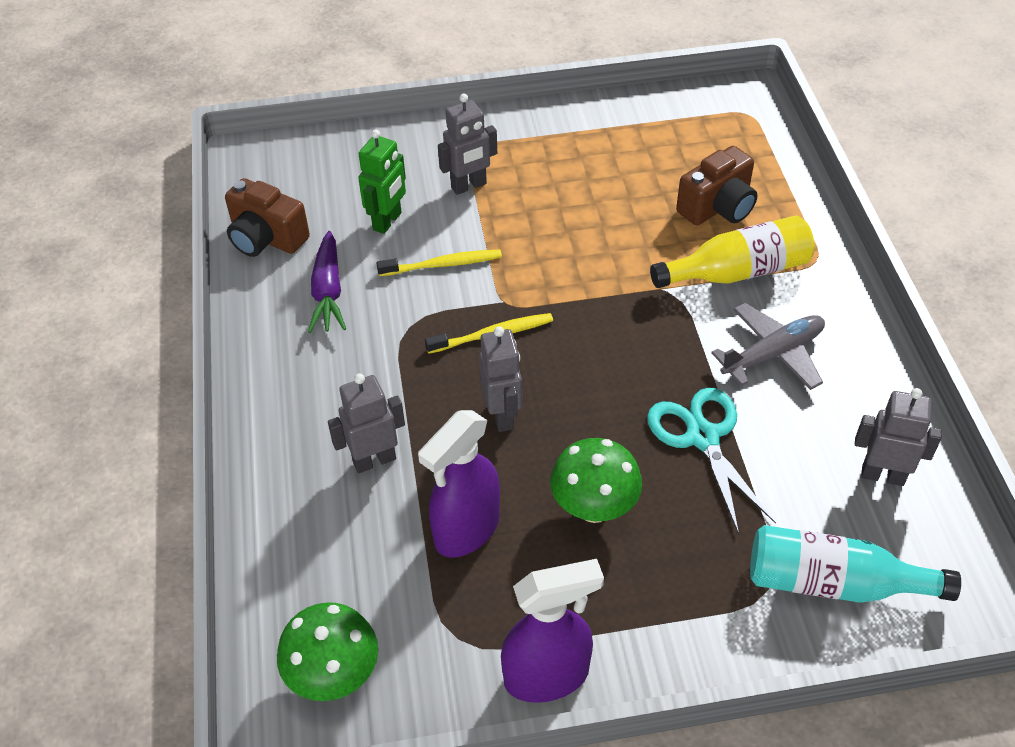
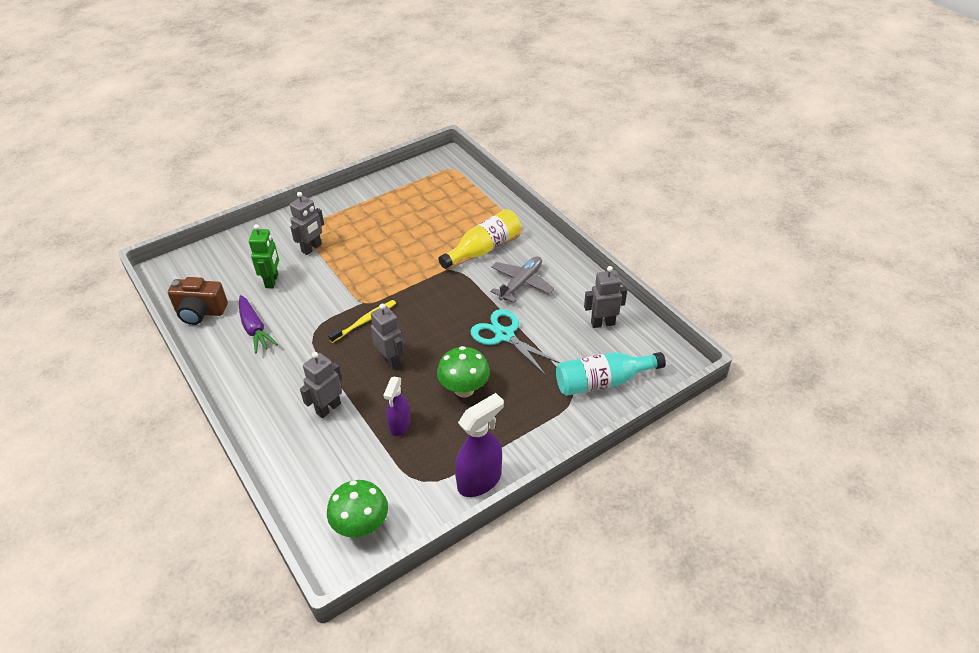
camera: 25 degrees left, 5 degrees down
yellow toothbrush [376,250,502,276] -> none
purple spray bottle [418,410,500,558] -> purple spray bottle [384,377,410,436], size x0.64
brown camera [676,146,757,225] -> none

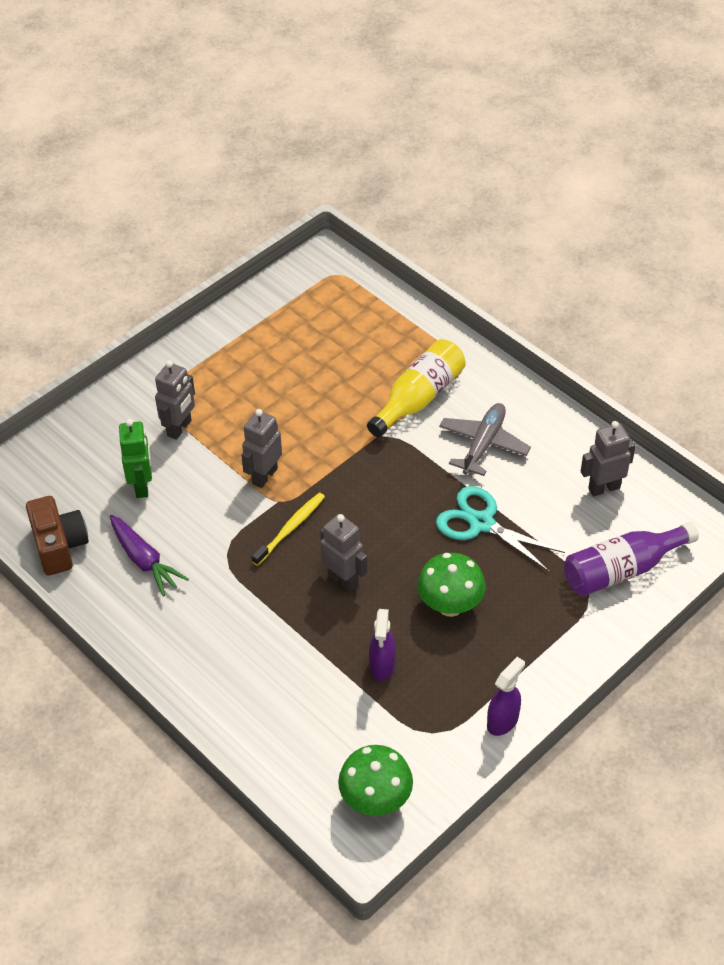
camera: 10 degrees left, 5 degrees up
brown camera [168,277,228,325] -> brown camera turned 105 degrees counterclockwise [26,496,89,575]
grey robot [300,352,342,418] -> grey robot moved to [241,409,282,488]
purple spray bottle [455,393,504,497] -> purple spray bottle [487,657,525,736], size x0.64
turquoise bottle [556,352,666,396] -> purple bottle [564,522,699,596]

